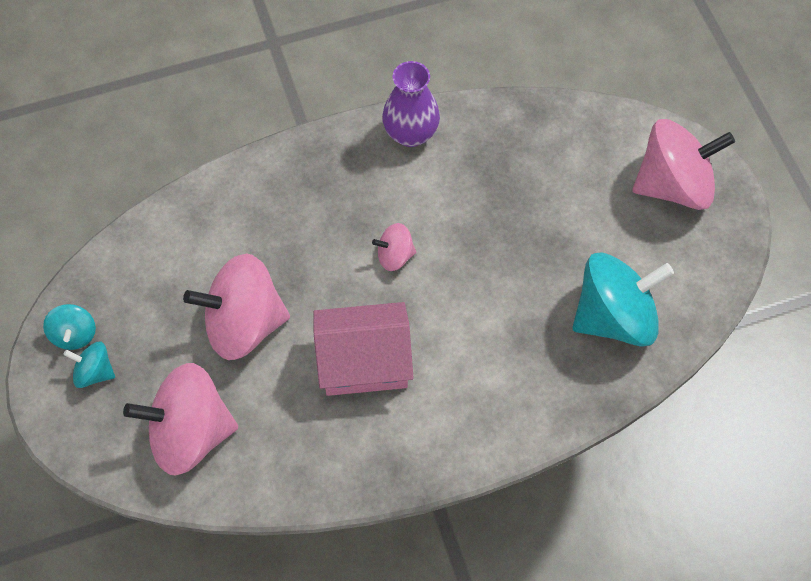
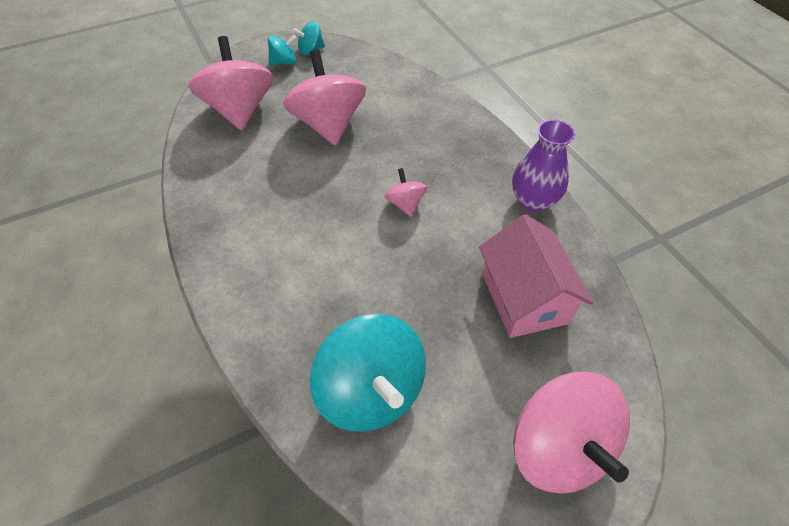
camera: 80 degrees right, 10 degrees down
turquoise spinning top [64,342,115,388] -> turquoise spinning top turned 60 degrees clockwise [268,34,296,65]
pink house [313,302,414,396] -> pink house moved to [479,214,593,338]

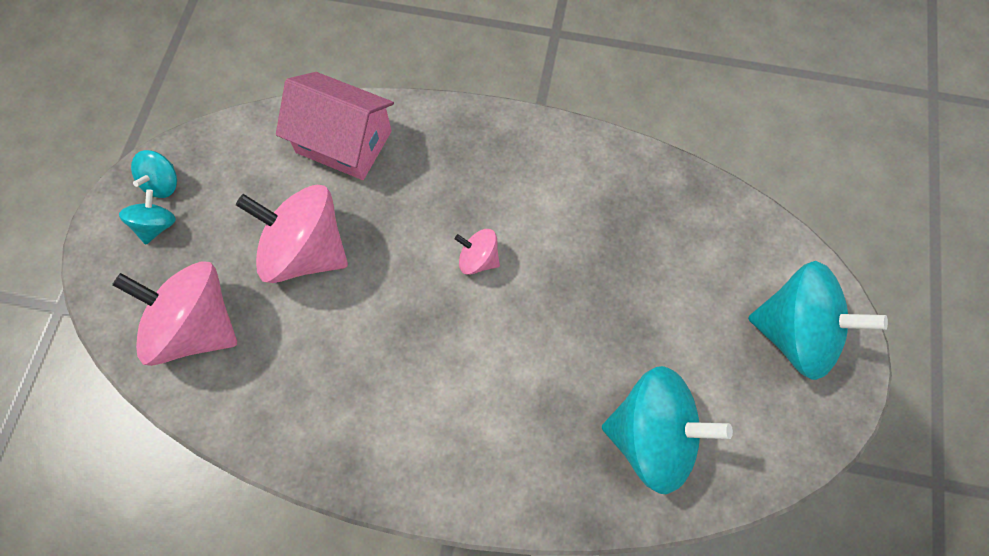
camera: 50 degrees left, 15 degrees up
pink house [479,214,593,338] -> pink house moved to [276,72,394,180]
purple vase [512,119,575,212] -> none
pink spinning top [513,372,630,494] -> turquoise spinning top [748,261,888,380]

